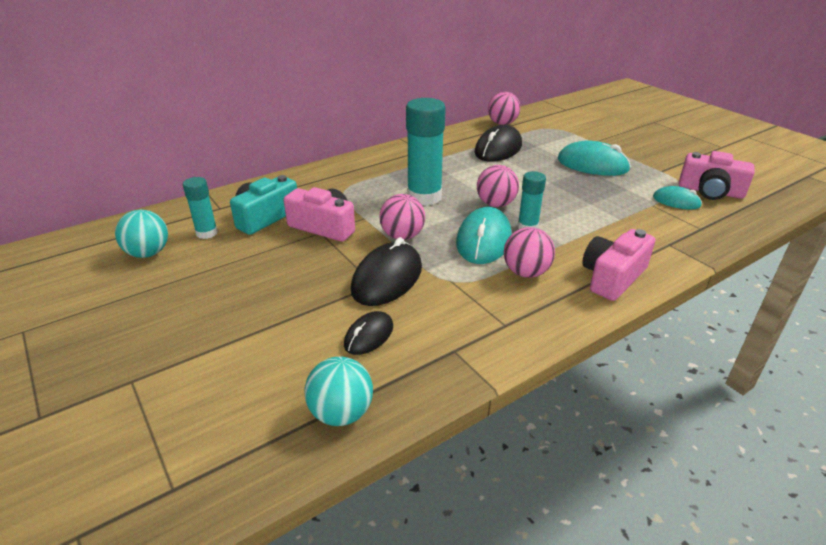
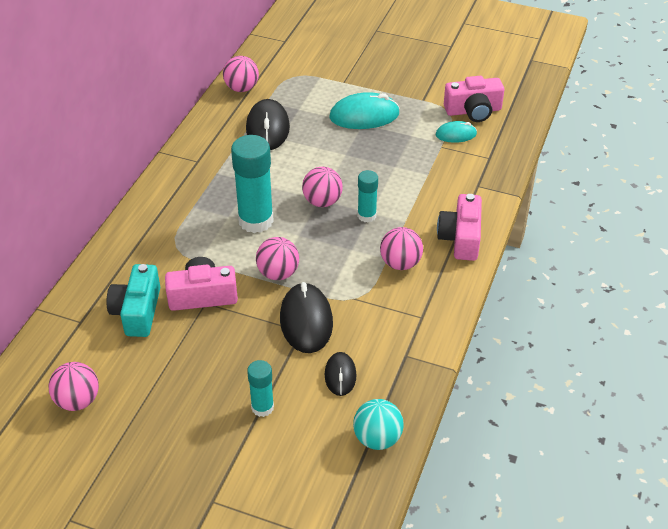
camera: 35 degrees left, 10 degrees up
turquoise ball [115,210,168,258] -> pink ball [49,362,99,411]
turquoise glue stick [183,177,218,239] -> turquoise glue stick moved to [247,360,274,417]
turquoise mouse [456,207,512,264] -> none

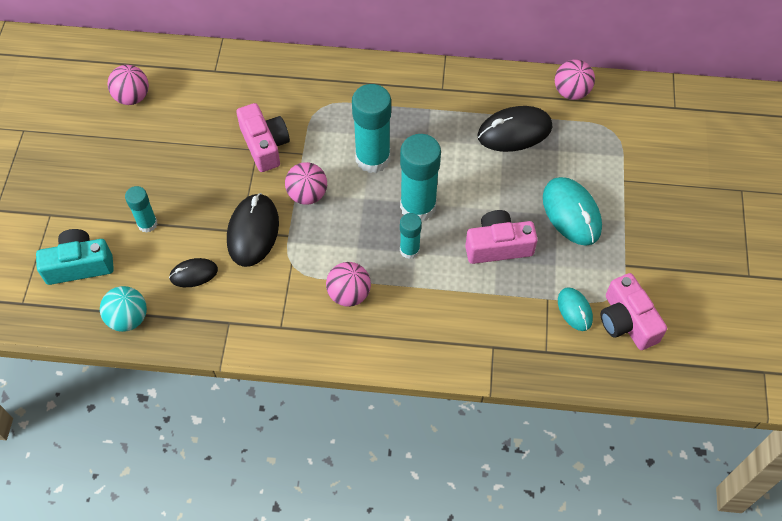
camera: 75 degrees right, 15 degrees up
turquoise camera [107,264,160,337] -> turquoise camera moved to [36,229,114,285]
black mouse [280,282,333,353] -> black mouse turned 60 degrees counterclockwise [227,193,279,267]
pink ball [302,167,343,207] -> turquoise glue stick [400,134,441,221]
pink camera [437,194,482,261] -> pink camera moved to [465,210,538,264]

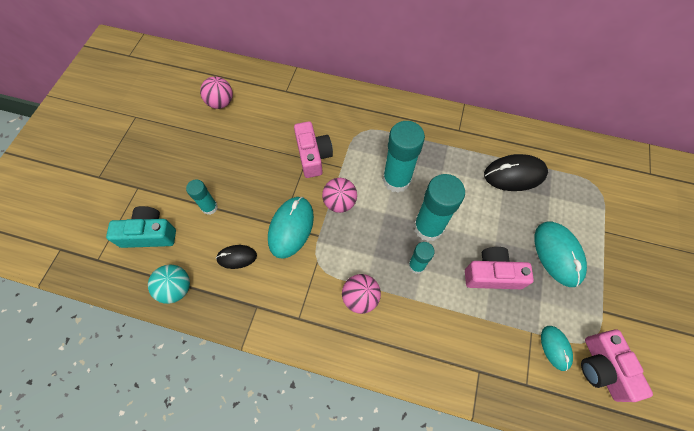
camera: 10 degrees right, 5 degrees up
black mouse [227,193,279,267] -> turquoise mouse [268,197,314,259]
pink ball [555,59,595,100] -> none

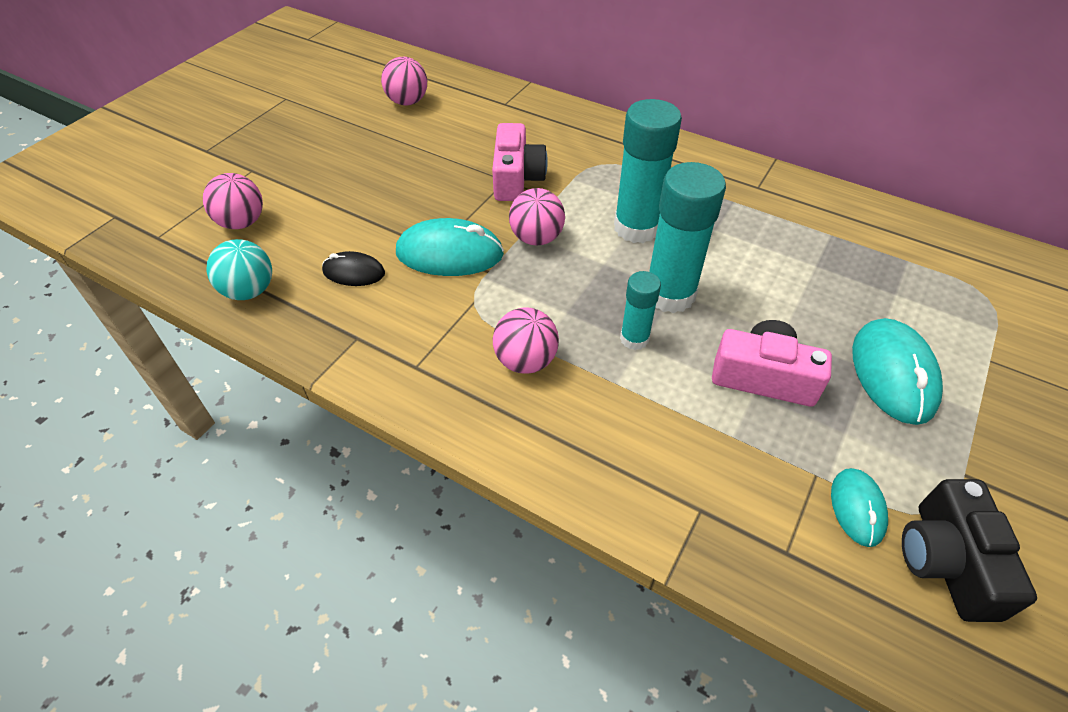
camera: 15 degrees right, 15 degrees down
turquoise camera [106,206,176,248] -> pink ball [203,173,263,229]
turquoise glue stick [186,180,218,215] -> none
turquoise mouse [268,197,314,259] -> turquoise mouse turned 60 degrees clockwise [396,218,504,276]
black mouse [484,154,548,191] -> none
pink camera [581,330,653,402] -> black camera [902,479,1037,622]

